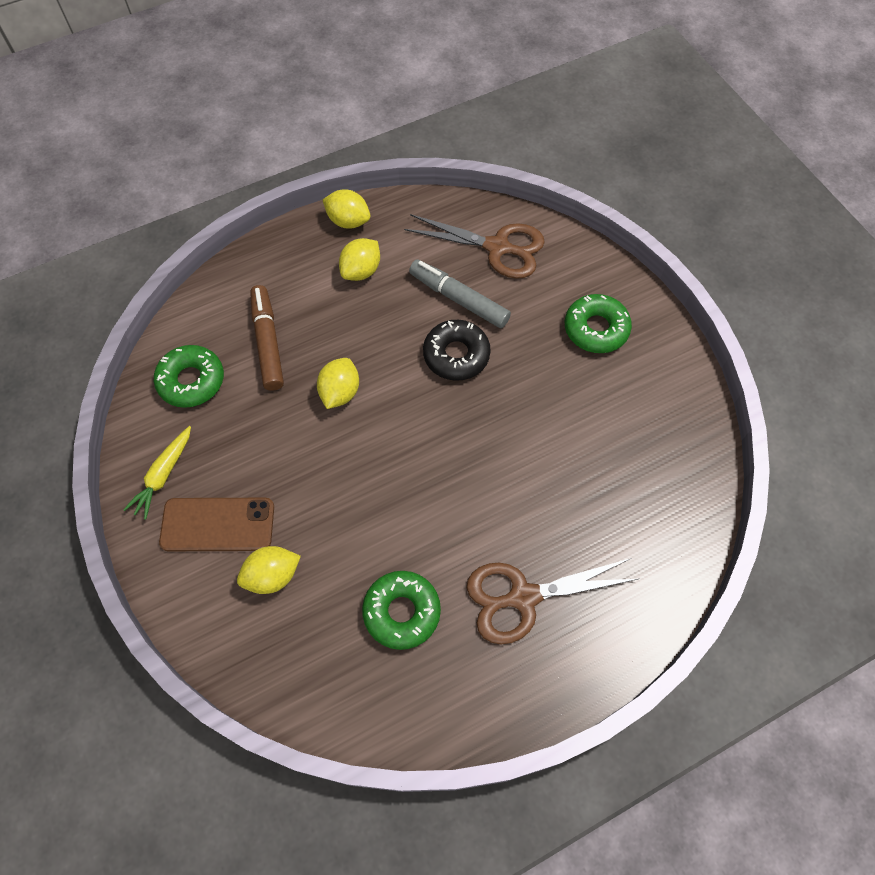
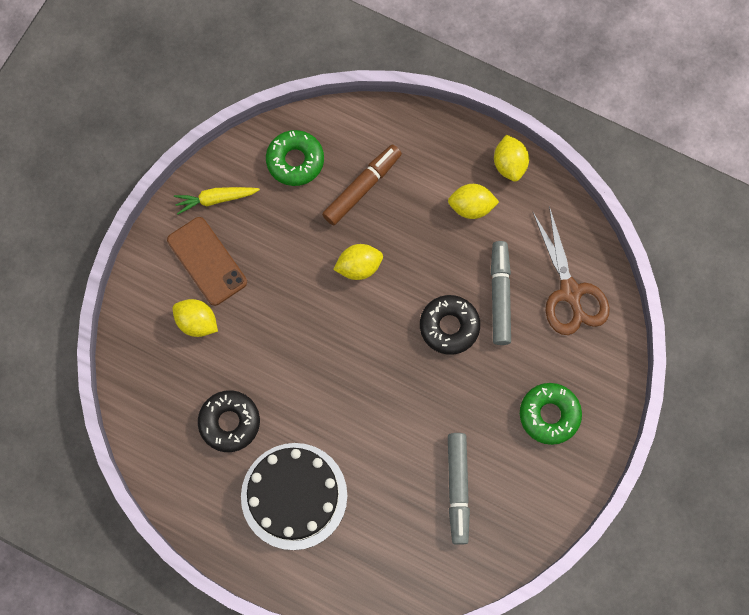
camera: 55 degrees right, 10 degrees up
green donut [362,571,441,650] -> black donut [198,390,260,452]
brown scissors [467,558,638,644] -> black cake [241,443,347,550]
none -> grey marker [448,433,470,545]

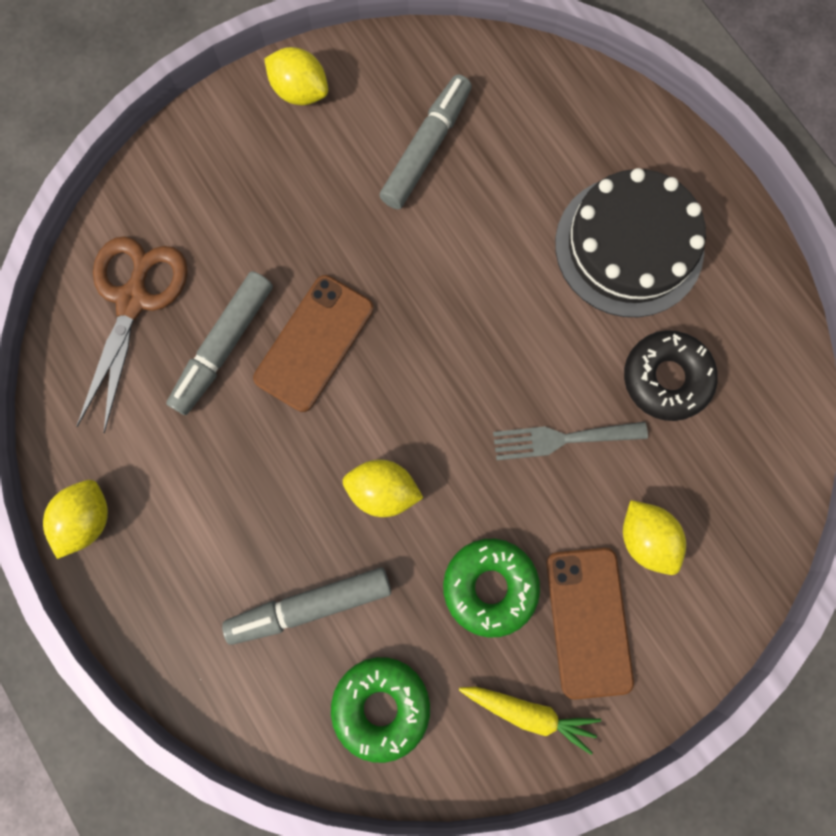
camera: 150 degrees left, 5 degrees up
brown marker [322,145,402,225] -> grey marker [222,568,391,645]
black donut [420,295,480,355] -> brown phone [253,275,373,412]
yellow lemon [448,184,499,219] -> yellow lemon moved to [264,47,328,105]
green donut [520,383,582,445] -> green donut moved to [443,539,540,638]
none -> grey fork [493,422,648,460]

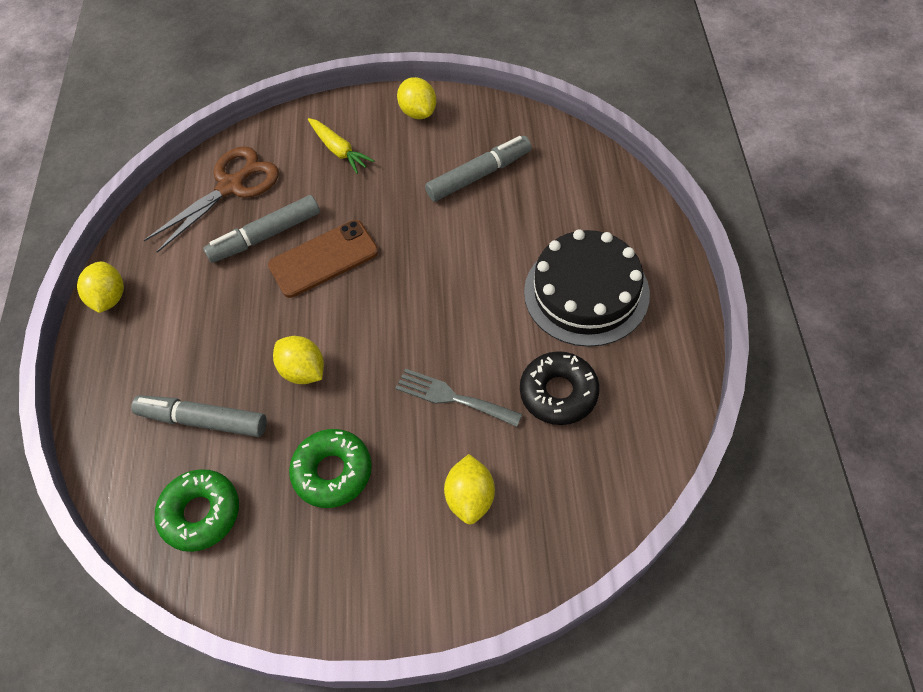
camera: 35 degrees right, 20 degrees down
yellow lemon [43,480,108,559] -> yellow lemon turned 60 degrees counterclockwise [77,261,124,313]
yellow carrot [459,687,601,755] -> yellow carrot moved to [308,118,374,174]
brown phone [546,548,634,700] -> none

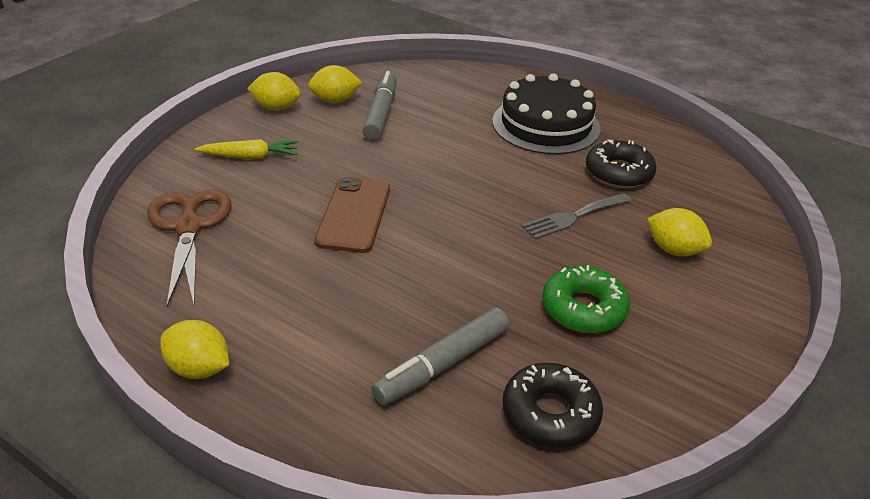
camera: 60 degrees left, 20 degrees down
green donut [154,469,239,552] -> black donut [503,363,603,448]
grey marker [203,195,320,263] -> none
yellow lemon [273,336,324,384] -> yellow lemon moved to [308,65,362,103]

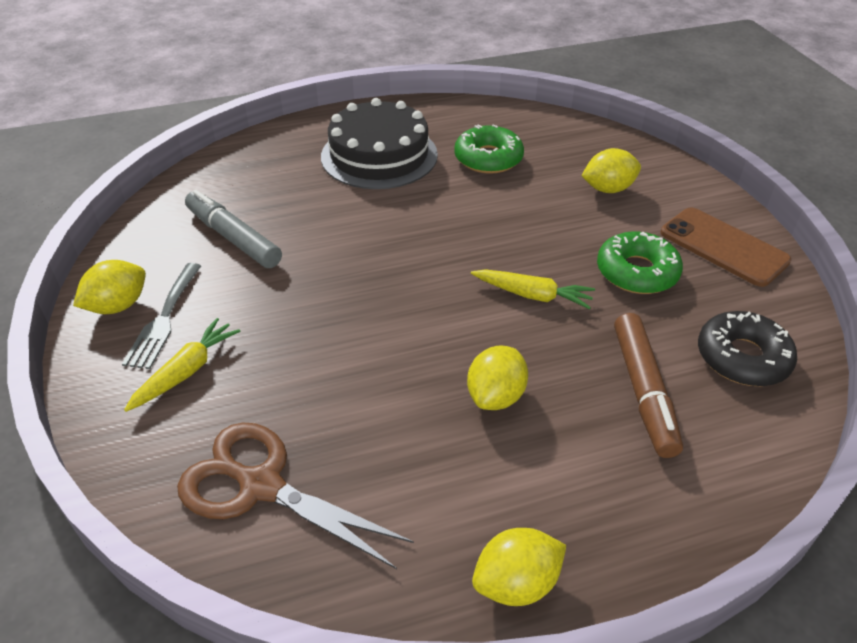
camera: 50 degrees left, 5 degrees up
yellow lemon [308,65,362,103] -> yellow lemon moved to [467,346,528,410]
brown phone [314,177,390,253] -> brown phone moved to [661,207,791,287]
grey marker [371,308,509,406] -> brown marker [614,313,683,458]
grey fork [522,193,632,239] -> grey fork moved to [122,263,201,369]
black donut [586,139,657,188] -> green donut [454,124,524,174]
none -> yellow carrot [471,269,595,310]

